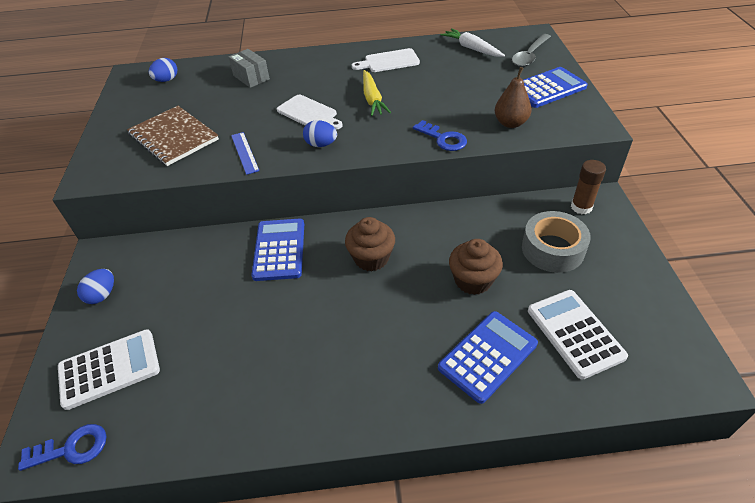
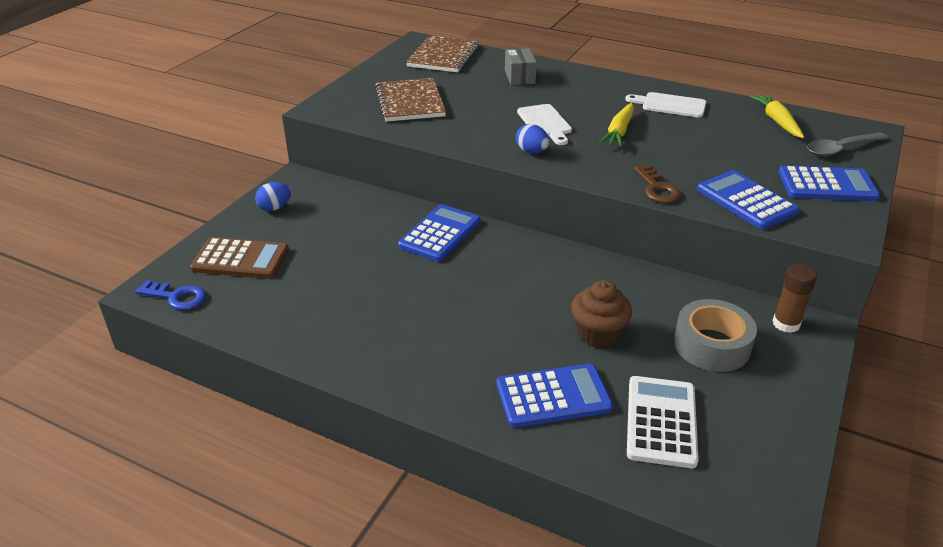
camera: 30 degrees right, 10 degrees down
white calculator [58,329,160,410] -> brown calculator [190,237,289,279]
blue egg [149,58,177,82] -> brown notebook [406,36,479,72]
blue ruler [231,132,260,175] -> none
brown cupcake [345,217,395,271] -> none
blue key [413,120,467,151] -> brown key [634,165,681,203]
white carrot [440,28,505,57] -> yellow carrot [749,94,804,138]
brown pear [495,67,532,128] -> blue calculator [697,170,799,229]

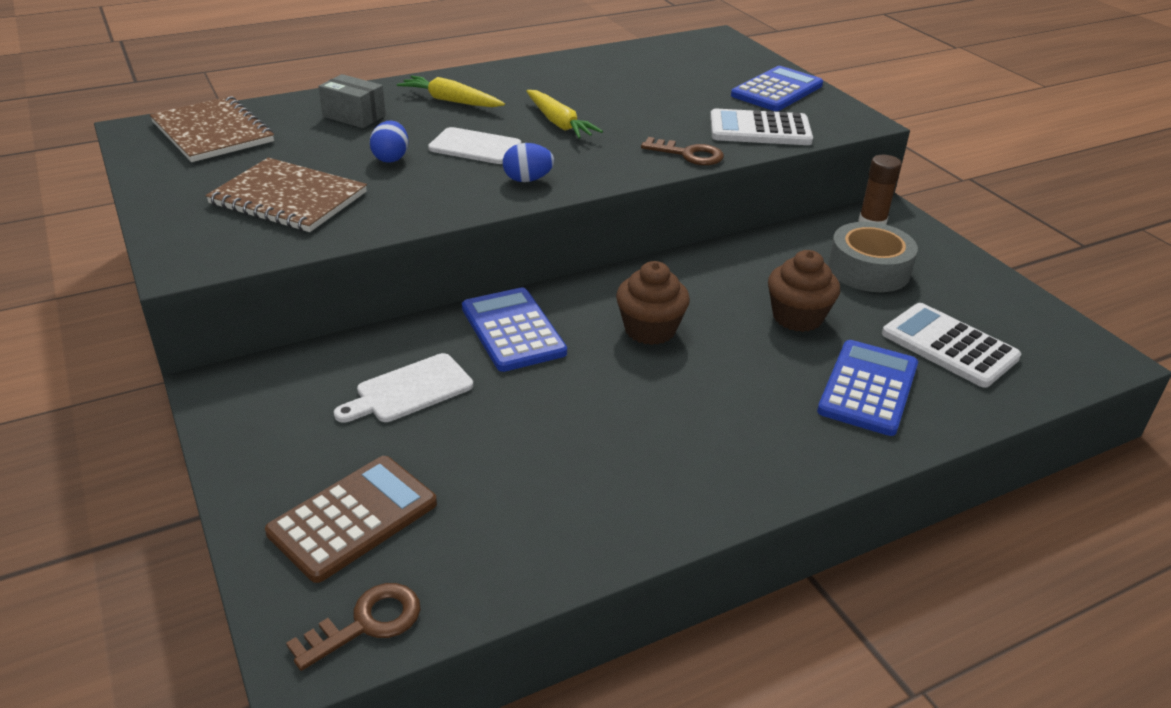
camera: 55 degrees left, 0 degrees up
blue key [135,280,206,310] -> brown key [286,583,421,671]
blue egg [255,182,291,211] -> blue egg moved to [370,121,408,163]
white cutting board [625,92,706,118] -> white cutting board moved to [334,353,473,423]
blue calculator [697,170,799,229] -> white calculator [710,109,813,145]
yellow carrot [749,94,804,138] -> yellow carrot moved to [397,76,505,107]
grey spoon [807,132,888,156] -> none
none -> brown cupcake [616,261,690,345]

